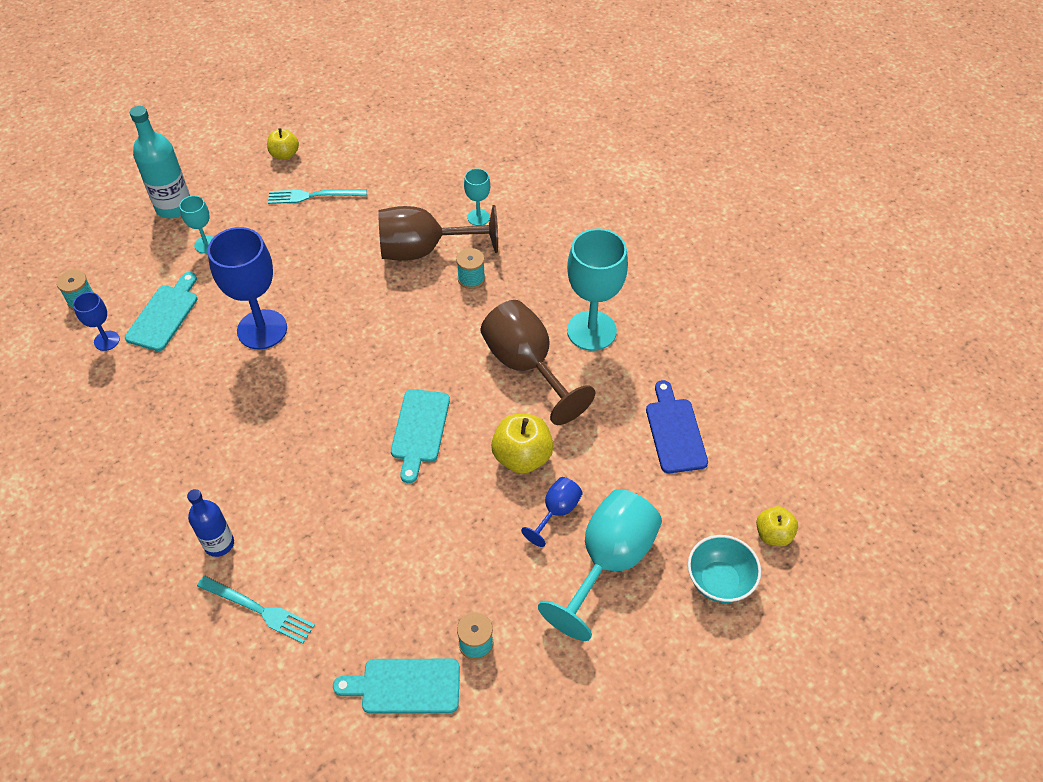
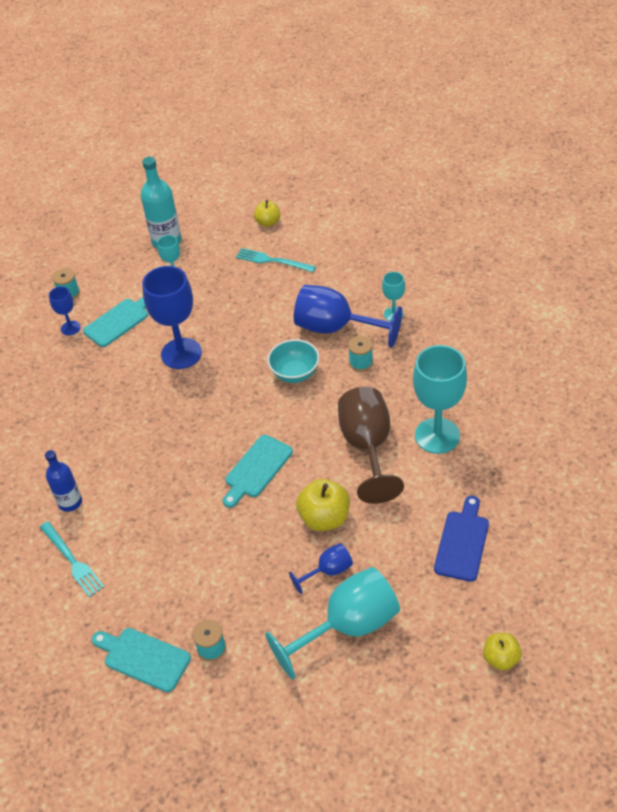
camera: 30 degrees right, 5 degrees down
brown goblet [378,205,498,261] -> blue goblet [294,285,402,348]
turquoise bowl [688,535,761,603] -> turquoise bowl moved to [267,339,319,383]

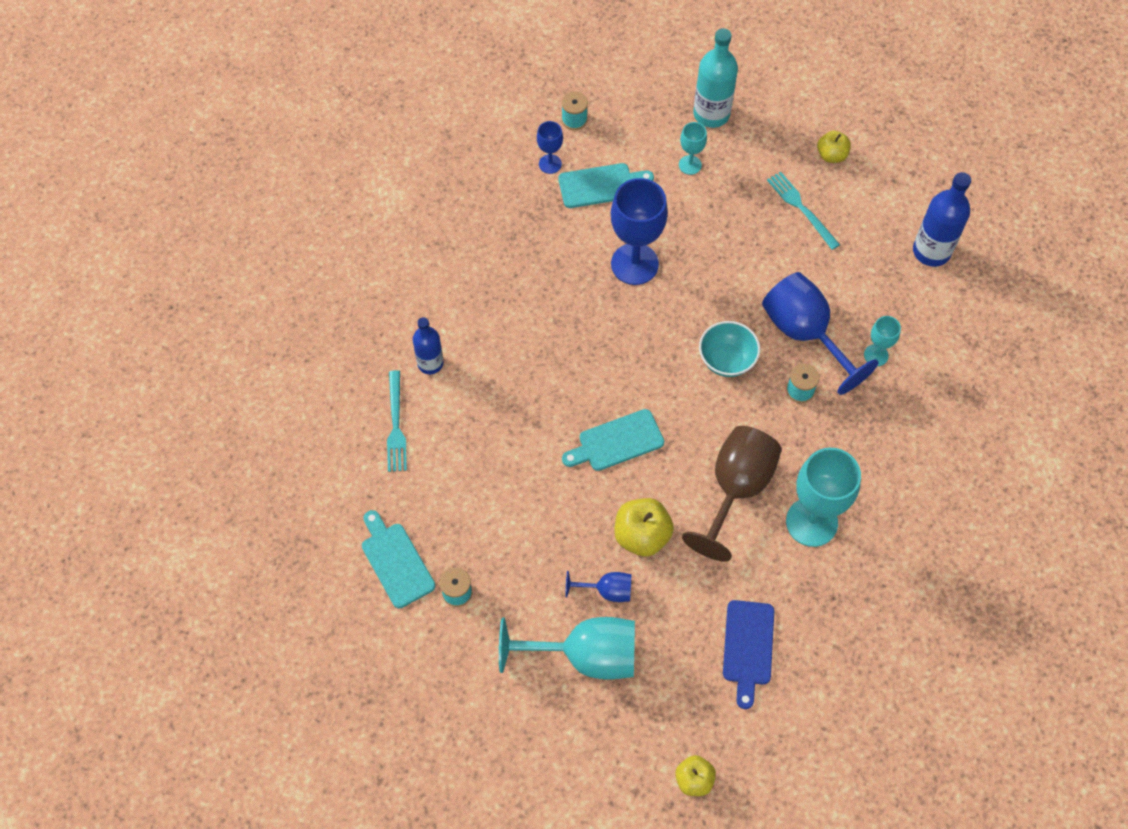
camera: 30 degrees right, 15 degrees up
blue cutting board [434,496,489,582] -> blue cutting board turned 135 degrees clockwise [723,600,774,709]
none -> blue bottle [913,172,971,267]

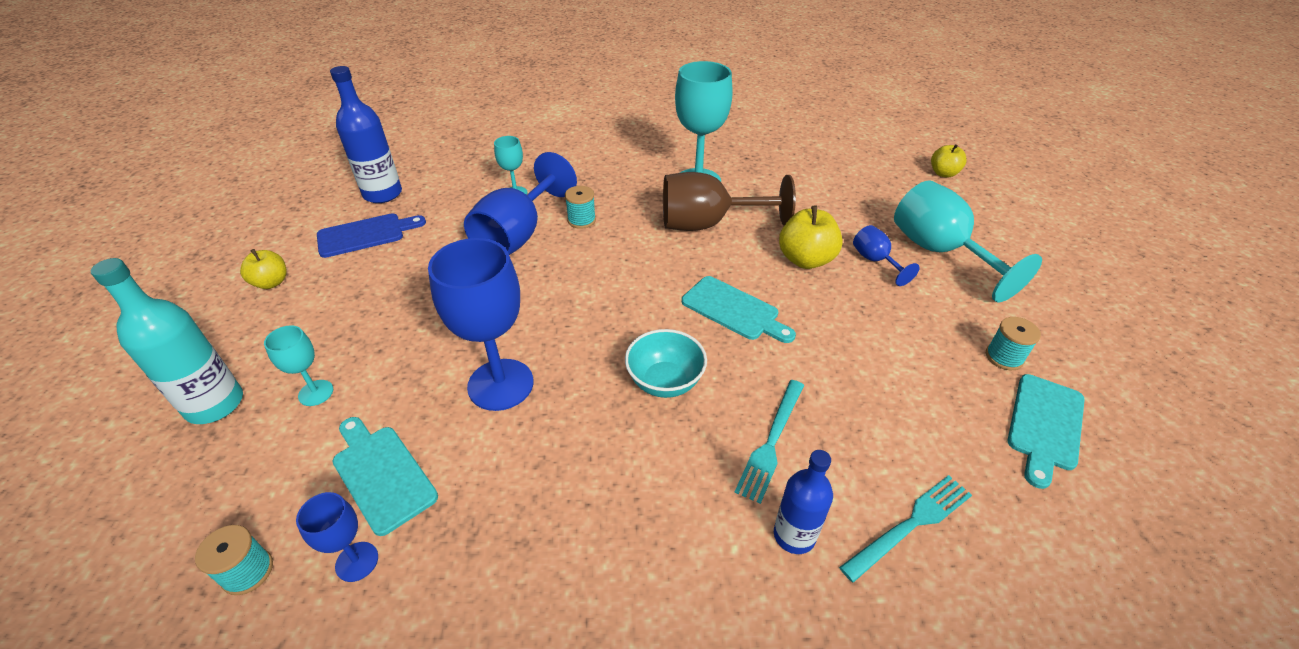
camera: 120 degrees left, 20 degrees down
turquoise bowl [699,321,760,377] -> turquoise bowl moved to [625,329,707,398]
blue cutting board [723,600,774,709] -> blue cutting board moved to [317,214,426,258]
turquoise fork [767,171,840,250] -> turquoise fork moved to [734,380,804,504]

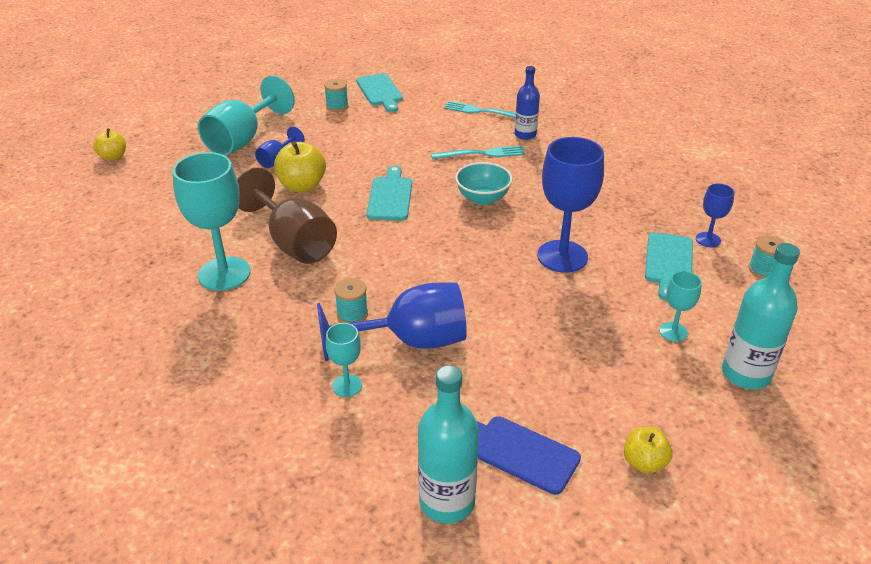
camera: 125 degrees left, 5 degrees down
blue bottle [330,66,402,203] -> turquoise bottle [418,365,479,524]
turquoise cutting board [1008,374,1085,489] -> turquoise cutting board turned 75 degrees clockwise [356,73,403,112]

